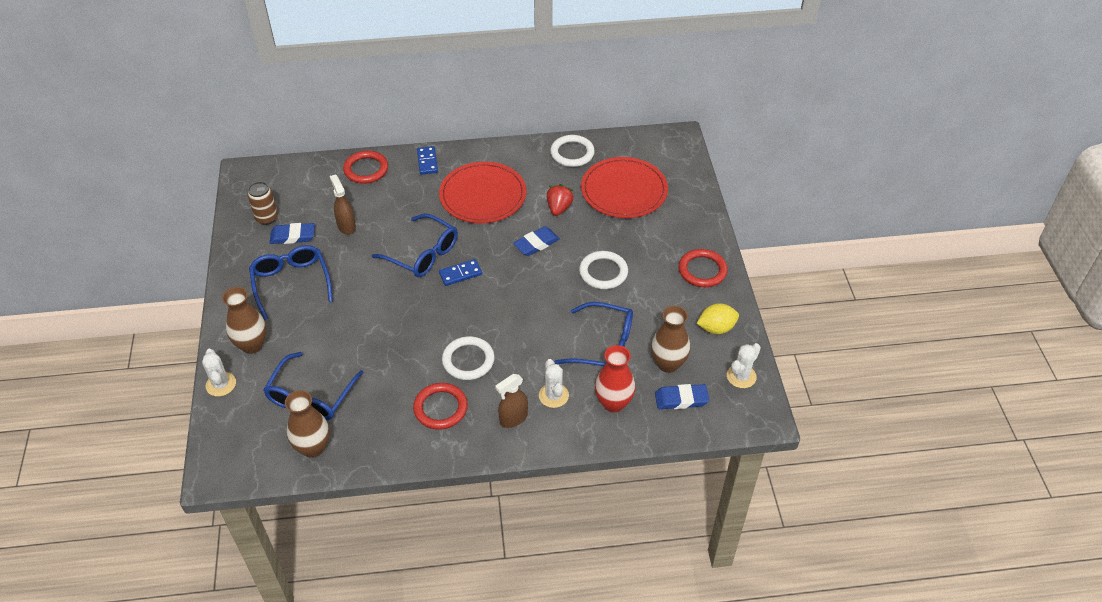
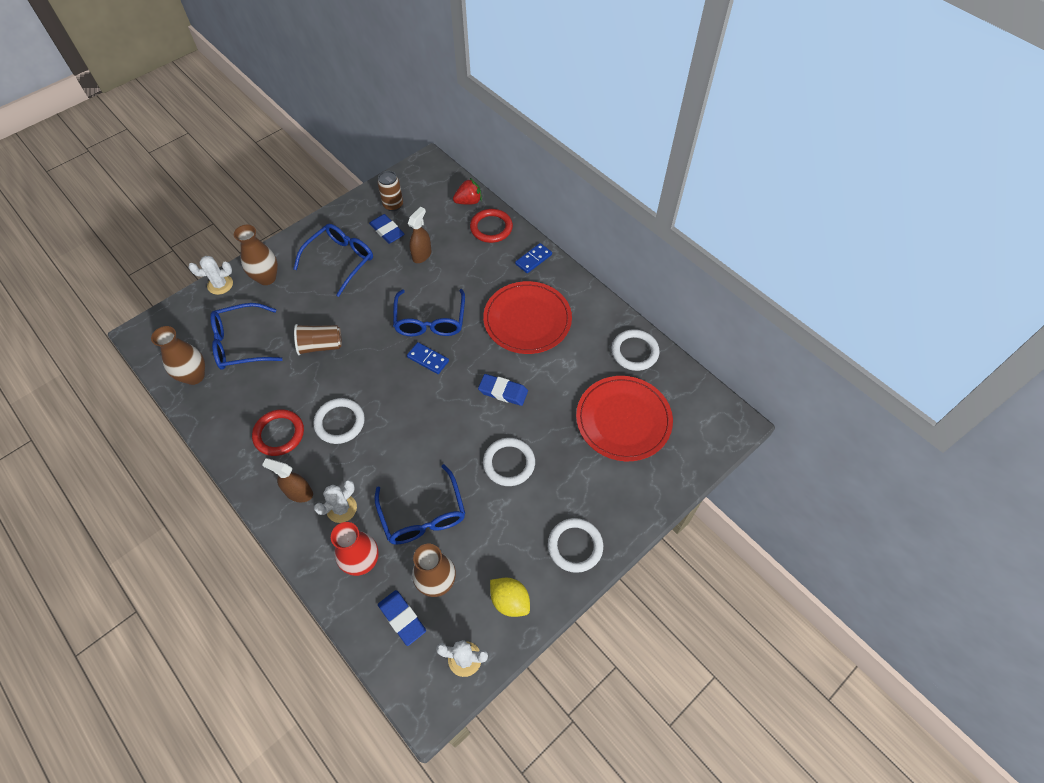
camera: 55 degrees right, 10 degrees up
white cactus [202,349,236,396] -> white cactus turned 45 degrees clockwise [189,256,233,295]
red strawberry [547,184,574,216] -> red strawberry moved to [453,178,482,205]
red ring [679,249,728,287] -> white ring [548,518,603,573]
none -> brown cup [294,324,342,355]

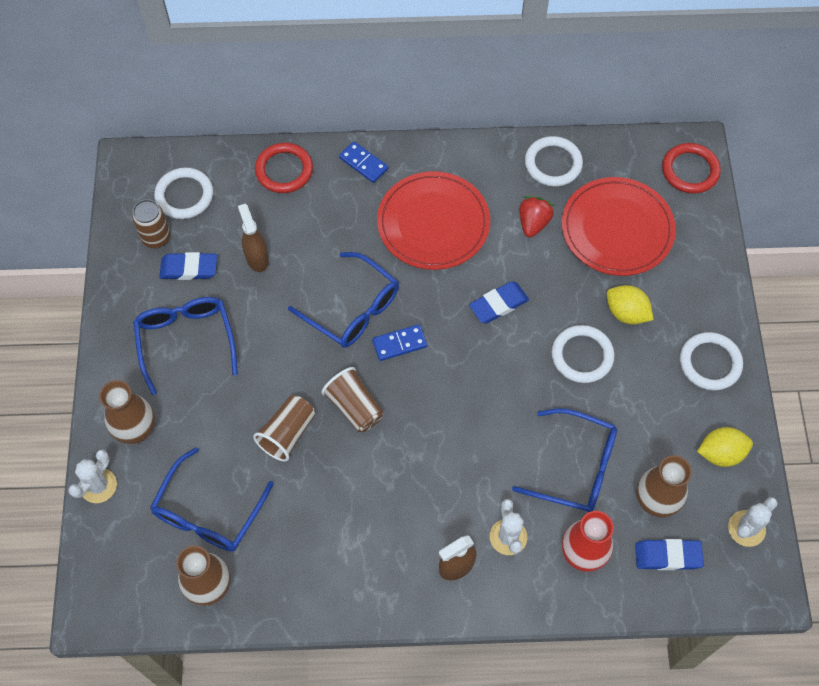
camera: 50 degrees left, 5 degrees up
red ring [252,409,304,456] -> red ring moved to [662,143,721,194]
white ring [313,398,365,444] -> white ring moved to [154,167,213,219]
red strawberry [453,178,482,205] -> red strawberry moved to [519,196,554,237]
blue domino [515,243,552,273] -> blue domino turned 45 degrees counterclockwise [339,141,388,183]
none -> brown cup [322,367,384,432]
none -> yellow lemon [607,285,654,324]

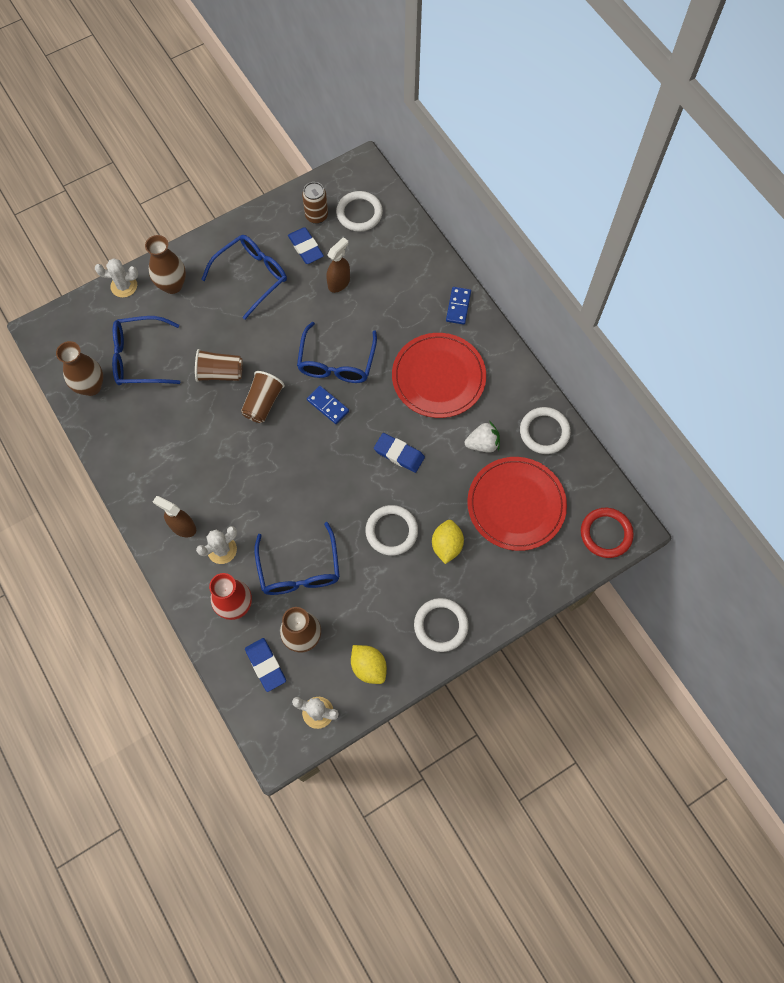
camera: 60 degrees right, 5 degrees up
red ring [255,143,313,193] -> none
red strawberry [519,196,554,237] -> white strawberry [465,421,500,453]

